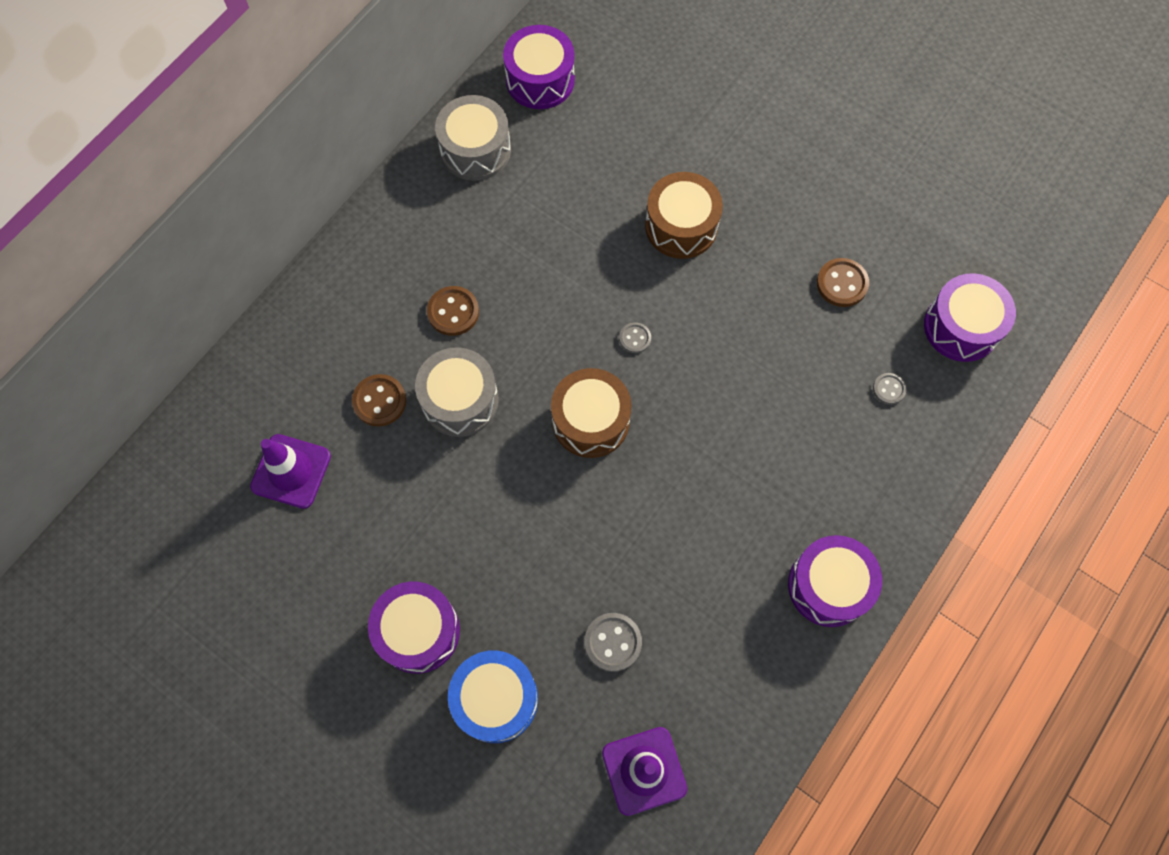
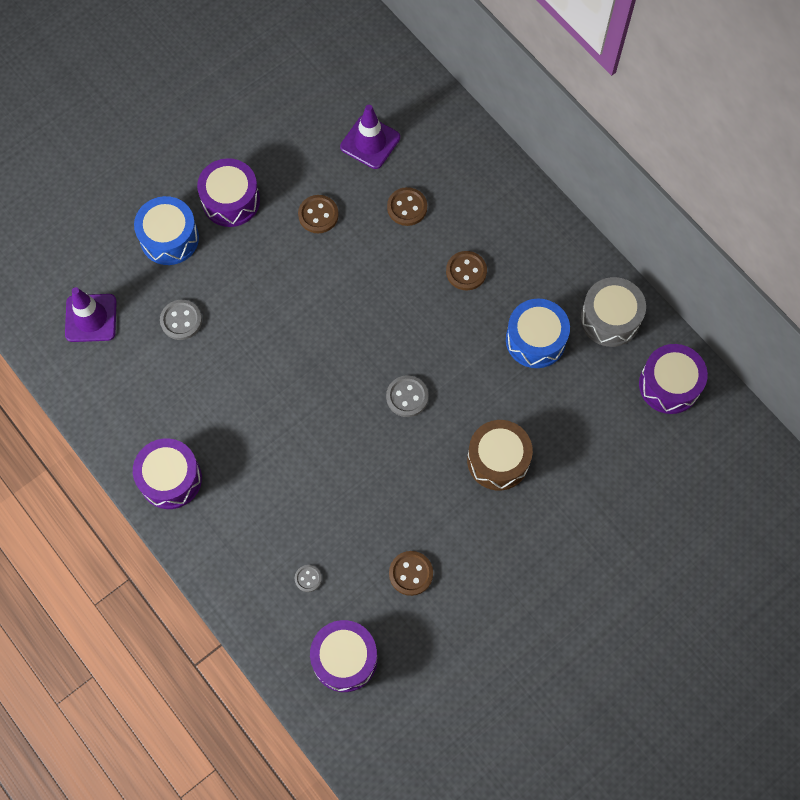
camera: 105 degrees right, 0 degrees up
grey drum [415,347,499,437] -> none
brown drum [551,368,632,458] -> none
grey button [619,323,651,353] -> grey button [386,375,429,417], size x1.63
none -> brown button [298,195,339,233]
none -> blue drum [506,299,570,368]

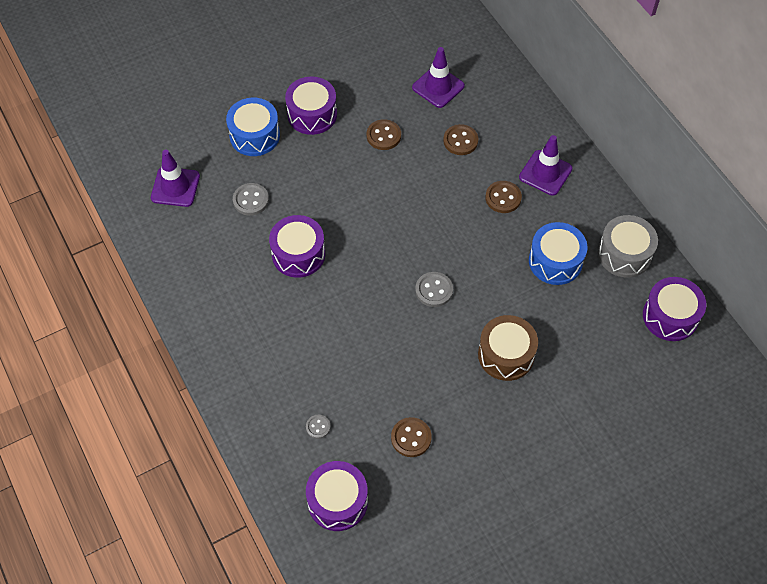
camera: 10 degrees right, 10 degrees down
purple drum [133,438,202,509] -> purple drum moved to [269,215,325,278]
none -> purple traffic cone [519,135,573,196]

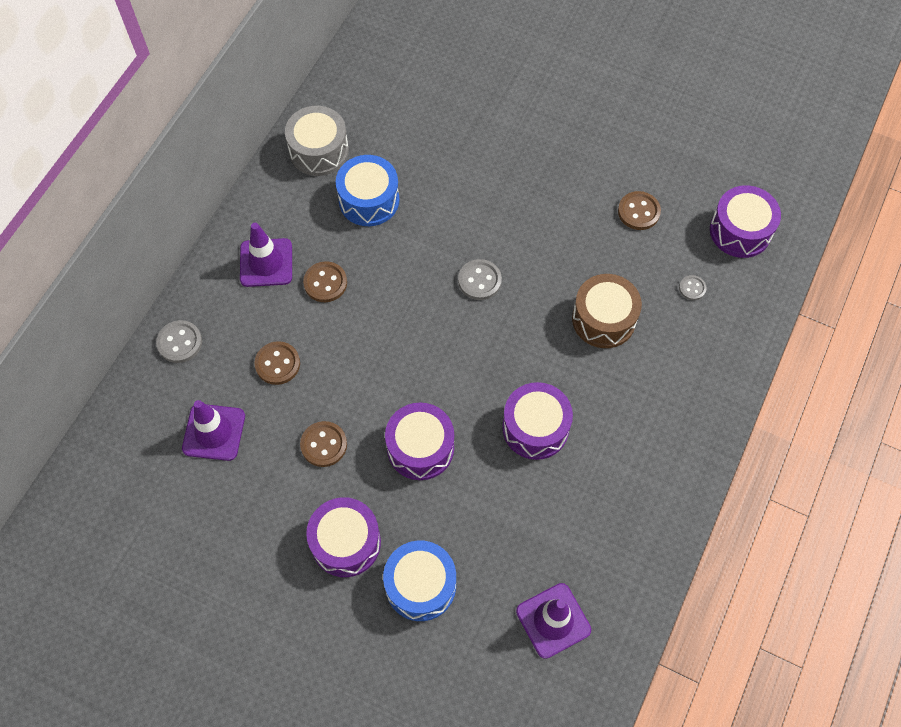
camera: 125 degrees left, 5 degrees up
grey button [233,183,269,216] -> grey button moved to [156,320,202,363]
brown drum [478,315,538,381] -> brown drum moved to [572,274,642,348]
purple drum [643,277,706,341] -> purple drum moved to [385,403,454,480]

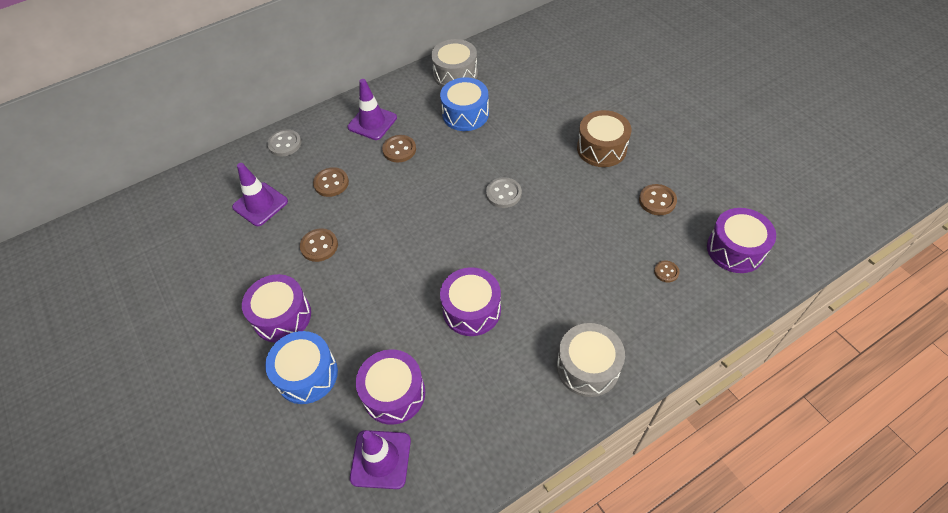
camera: 35 degrees right, 10 degrees down
purple drum [385,403,454,480] -> purple drum moved to [356,349,425,425]
brown drum [572,274,642,348] -> brown drum moved to [577,110,631,167]
grey button [679,275,707,300] -> brown button [654,261,680,282]
none -> grey drum [557,323,625,397]

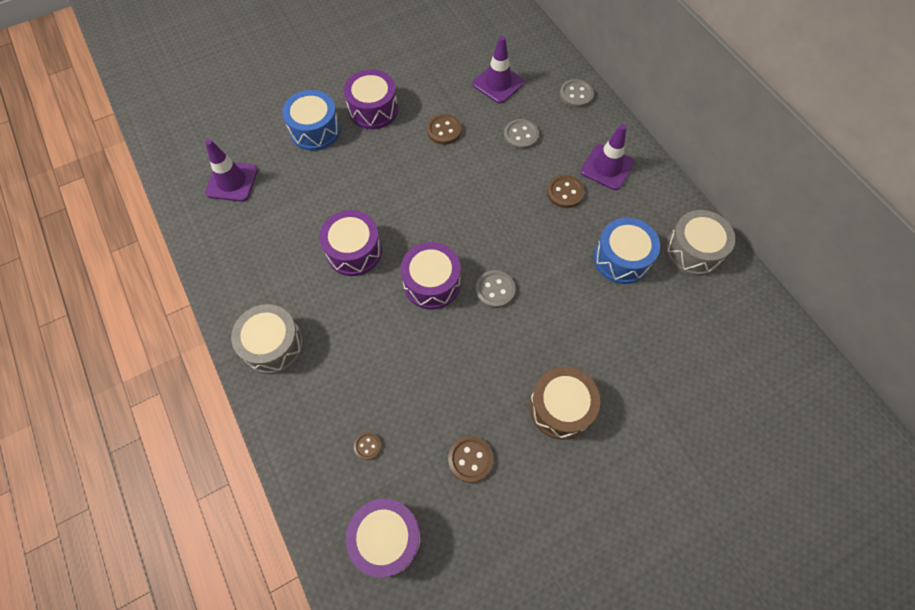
camera: 90 degrees right, 10 degrees up
brown button [313,167,349,197] -> grey button [504,119,539,150]
purple drum [356,349,425,425] -> purple drum moved to [401,242,461,310]

